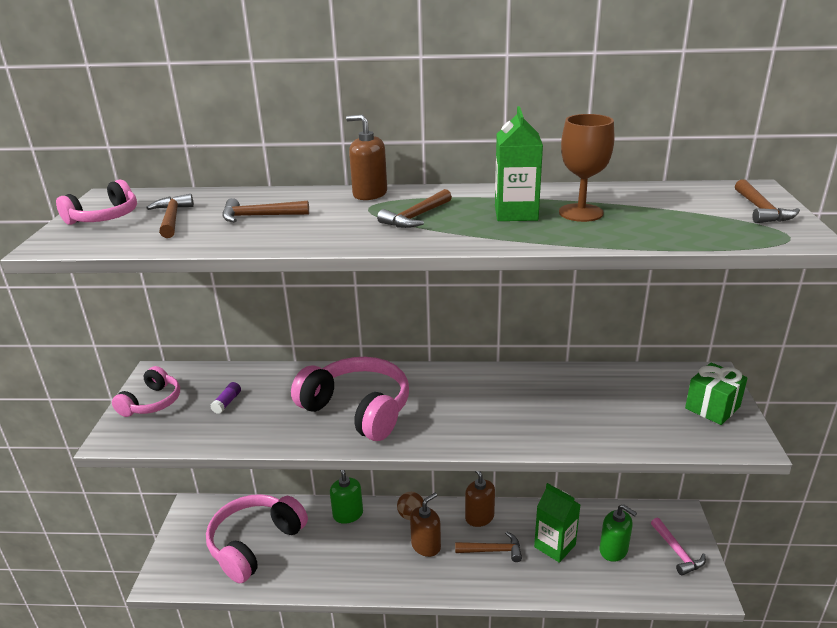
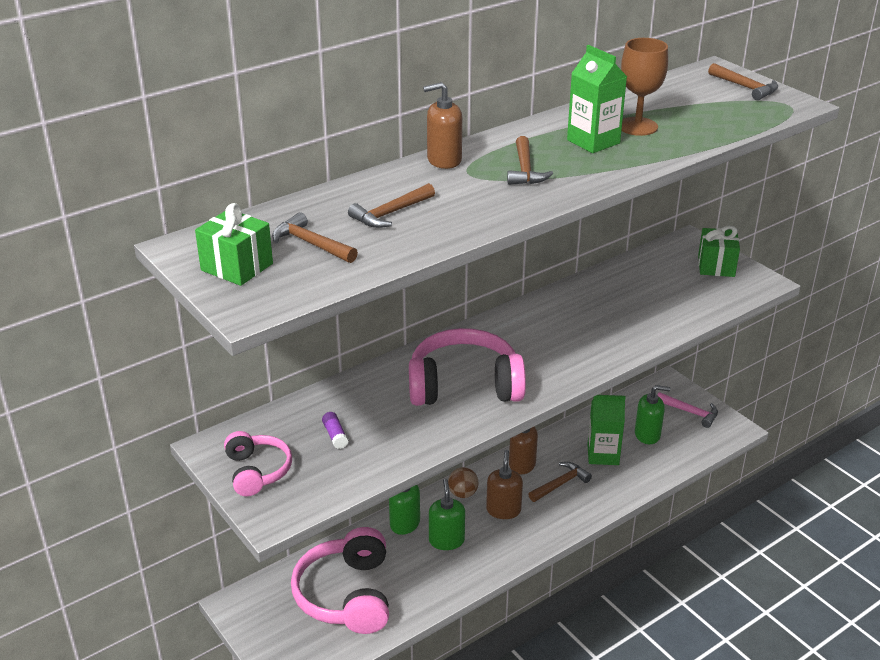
camera: 40 degrees left, 5 degrees up
pink headphones [56,180,137,225] -> green gift [195,203,273,286]
none -> green soap dispenser [429,479,465,550]

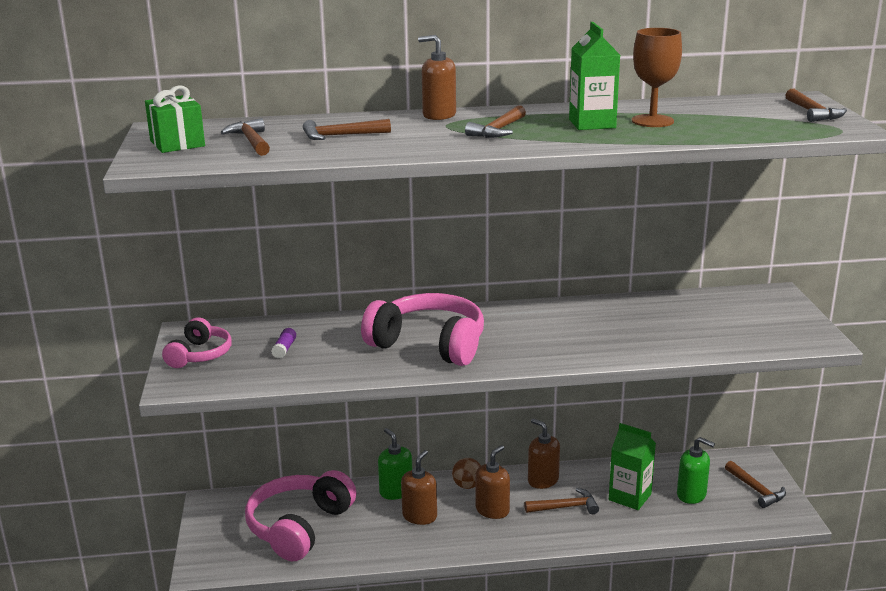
camera: 30 degrees right, 10 degrees down
green soap dispenser [429,479,465,550] -> brown soap dispenser [401,450,437,525]
pink hammer [657,392,718,428] -> brown hammer [725,461,786,508]
green gift [698,225,740,277] -> none

